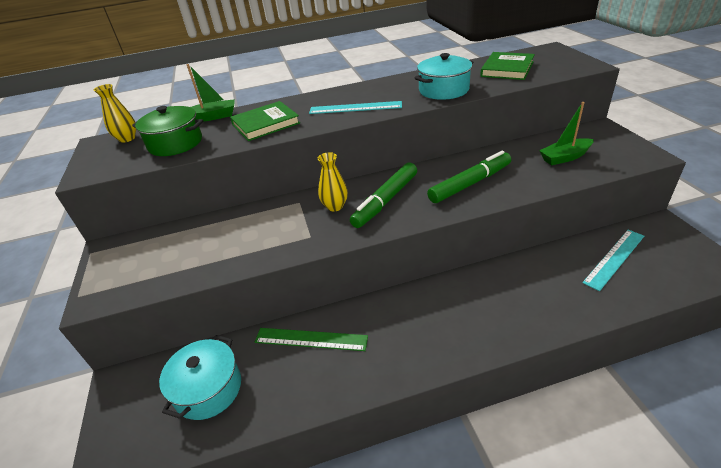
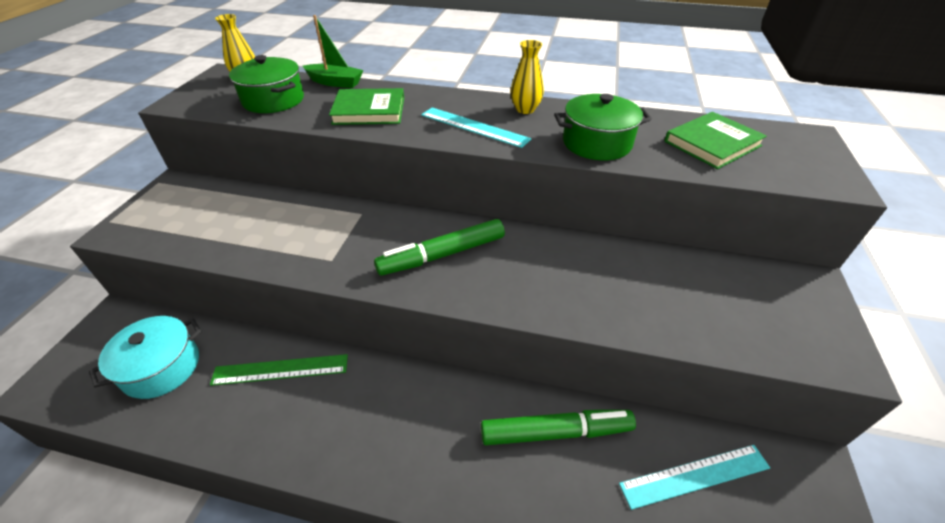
camera: 25 degrees right, 5 degrees up
green ruler [255,328,368,351] -> green ruler turned 45 degrees counterclockwise [210,354,348,386]
yellow vase [318,152,348,211] -> yellow vase moved to [510,40,544,114]
turquoise pot [414,53,473,100] -> green pot [554,94,652,160]
green marker [427,151,511,203] -> green marker moved to [481,410,636,445]
green boat [539,102,594,166] -> none

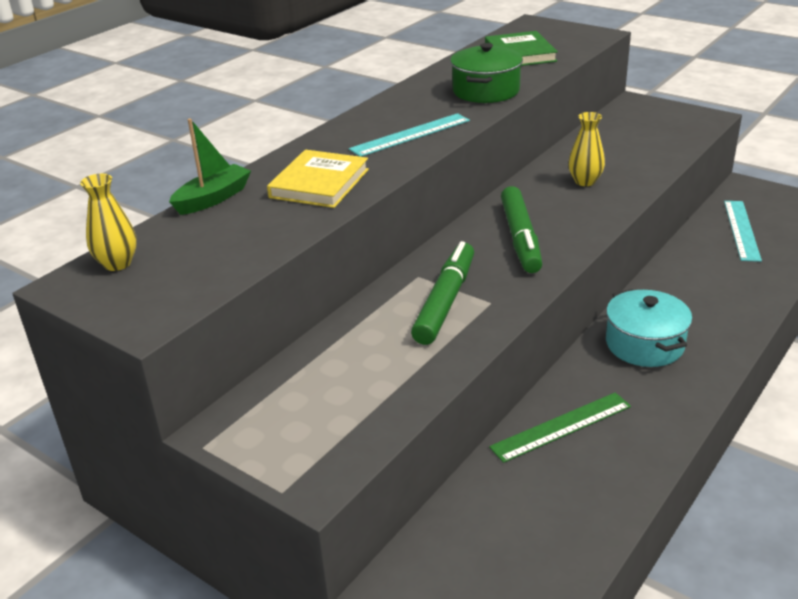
camera: 65 degrees left, 10 degrees down
turquoise pot [89,316,201,399] -> turquoise pot moved to [606,289,692,367]
green ruler [210,354,348,386] -> green ruler turned 45 degrees clockwise [489,392,631,463]
green pot [229,55,304,113] -> none
green book [329,88,404,125] -> yellow book [267,150,369,208]
green marker [481,410,636,445] -> green marker moved to [411,241,474,345]
yellow vase [510,40,544,114] -> yellow vase moved to [568,112,605,186]

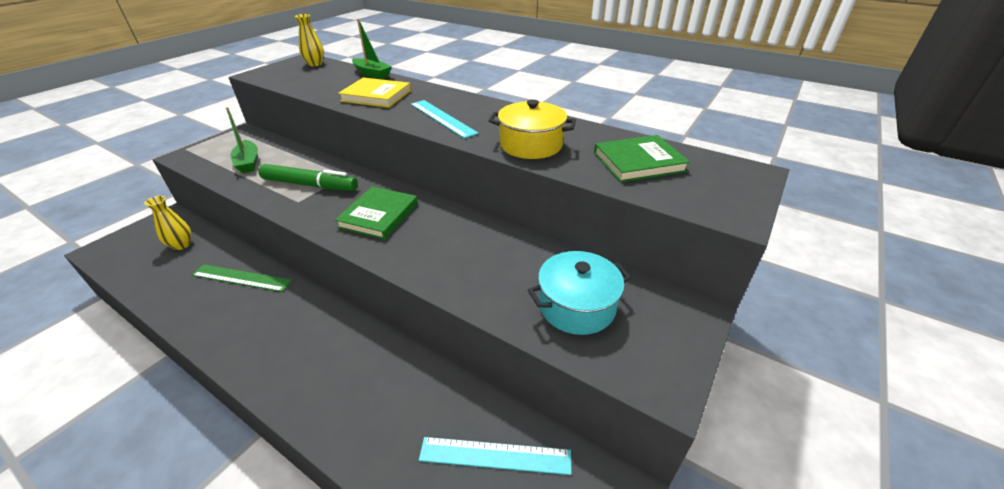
camera: 85 degrees right, 5 degrees up
green pot [450,43,523,103] -> yellow pot [489,100,576,159]
green ruler [489,392,631,463] -> green ruler turned 45 degrees counterclockwise [192,264,292,292]
green marker [501,186,542,273] -> green book [335,186,418,240]
yellow vase [568,112,605,186] -> yellow vase moved to [144,196,192,250]
turquoise pot [606,289,692,367] -> turquoise pot moved to [528,251,631,335]
none -> green boat [226,107,258,173]

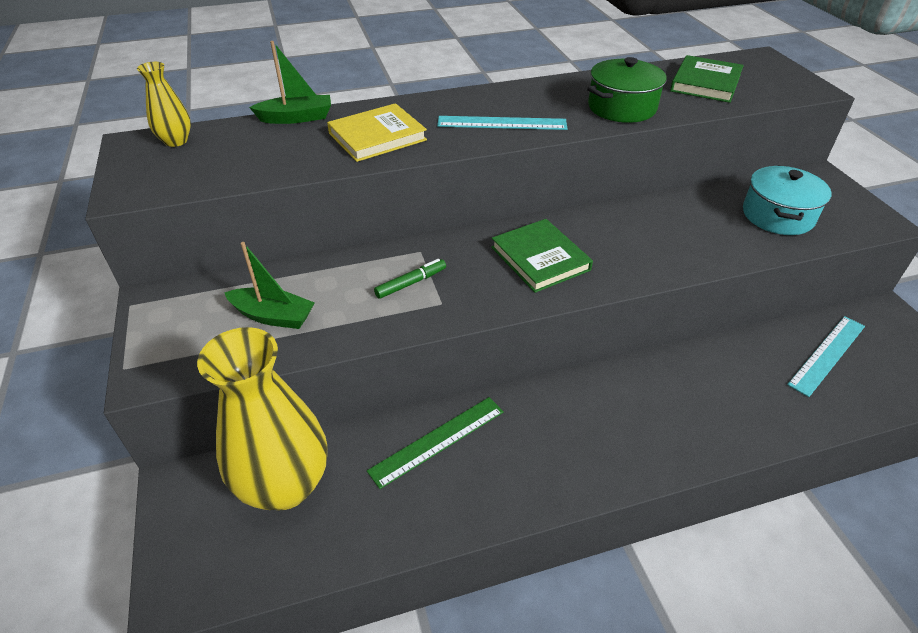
camera: 50 degrees left, 5 degrees up
yellow vase [144,196,192,250] -> yellow vase [197,327,327,510], size x2.16
green marker [259,164,358,191] -> green marker [374,259,446,299], size x0.54
yellow pot [489,100,576,159] -> green pot [587,57,667,123]

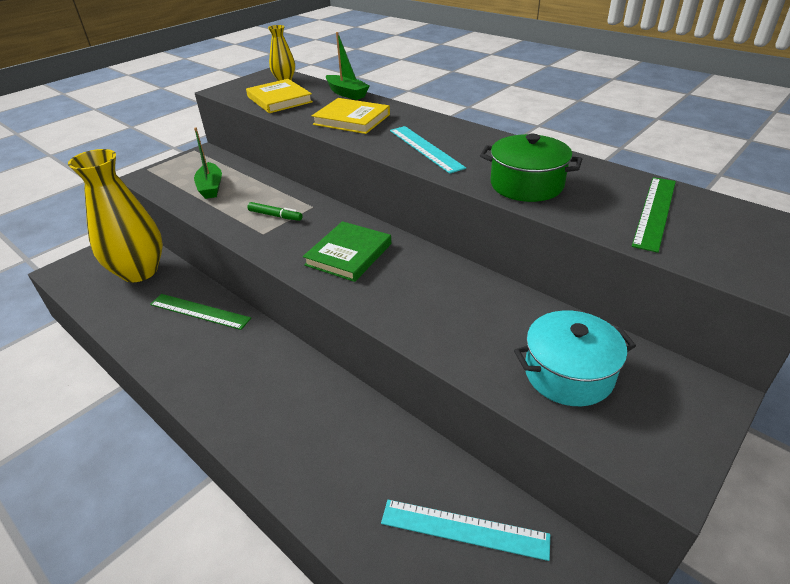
camera: 60 degrees right, 5 degrees down
green book [670,55,744,103] -> green ruler [632,177,676,253]
none -> yellow book [246,79,313,113]

